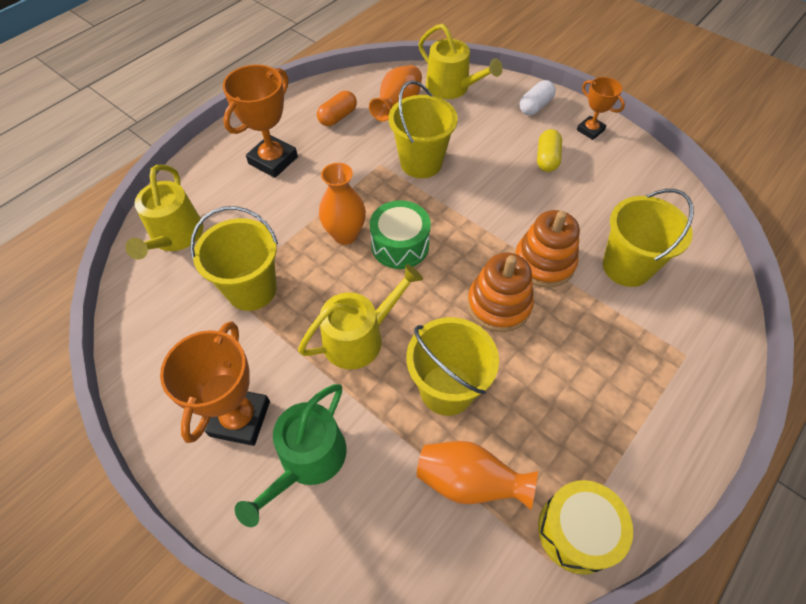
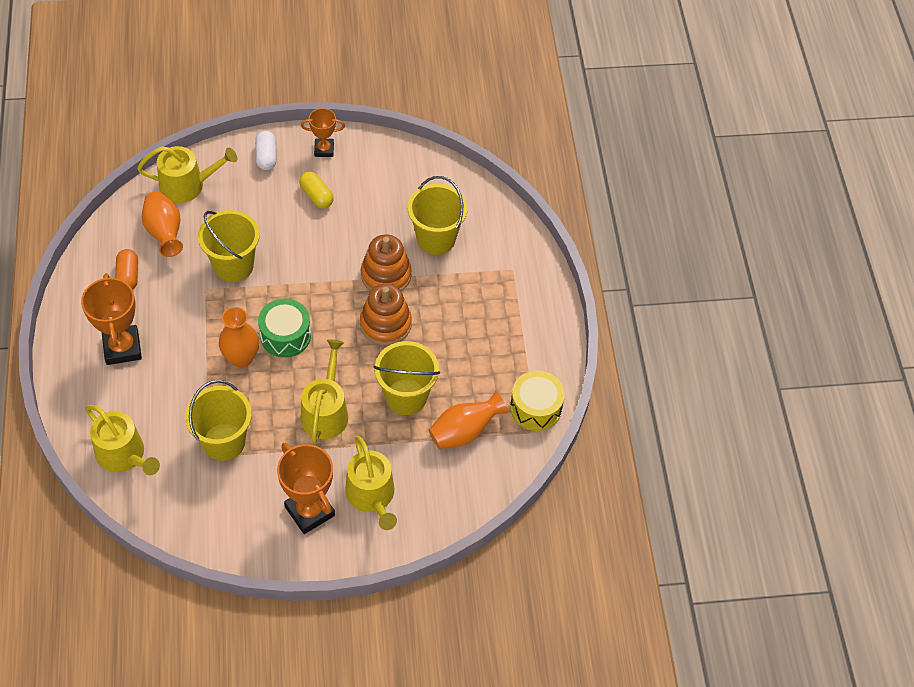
camera: 50 degrees left, 0 degrees up
green watering can [235,384,347,527] -> yellow watering can [345,436,397,530]

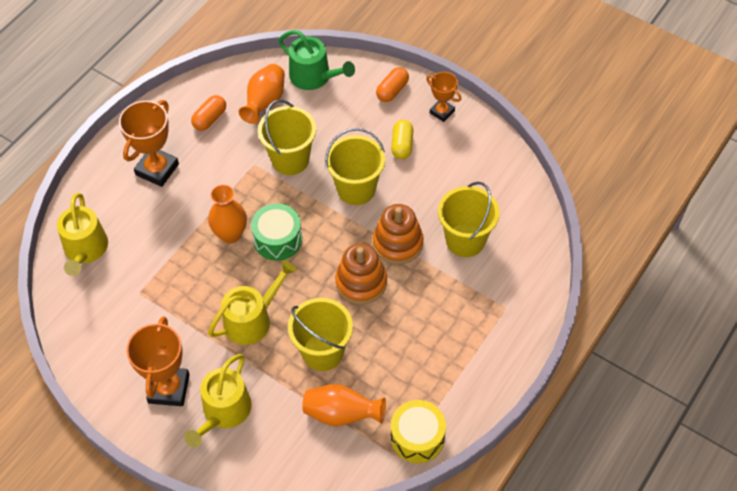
camera: 45 degrees right, 0 degrees up
yellow watering can [137,146,237,203] -> green watering can [278,30,355,90]
yellow bucket [185,380,252,461] -> yellow bucket moved to [325,128,385,205]
white capsule [255,131,277,170] -> orange capsule [376,67,409,102]

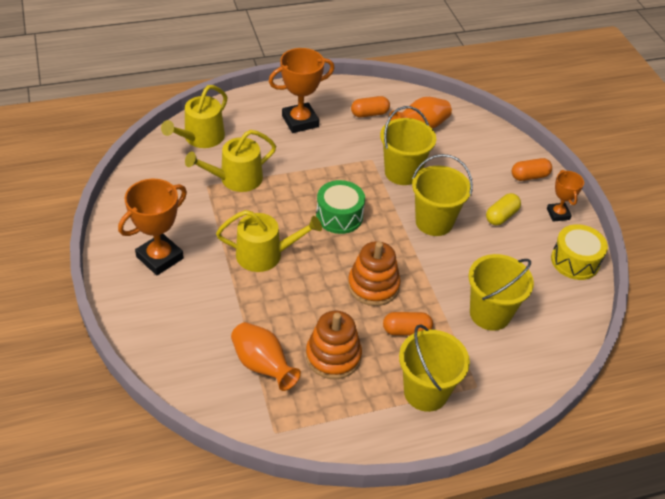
camera: 35 degrees right, 10 degrees down
yellow watering can [184,354,252,447] -> yellow watering can moved to [185,130,276,192]
orange vase [208,184,247,243] -> none
green watering can [278,30,355,90] -> none
yellow bucket [288,298,353,371] -> yellow bucket moved to [399,324,470,412]
orange stacking toy [373,204,424,265] -> orange stacking toy moved to [306,311,362,379]
yellow drum [391,400,446,463] -> yellow drum moved to [551,224,608,280]
none -> orange capsule [383,312,433,336]

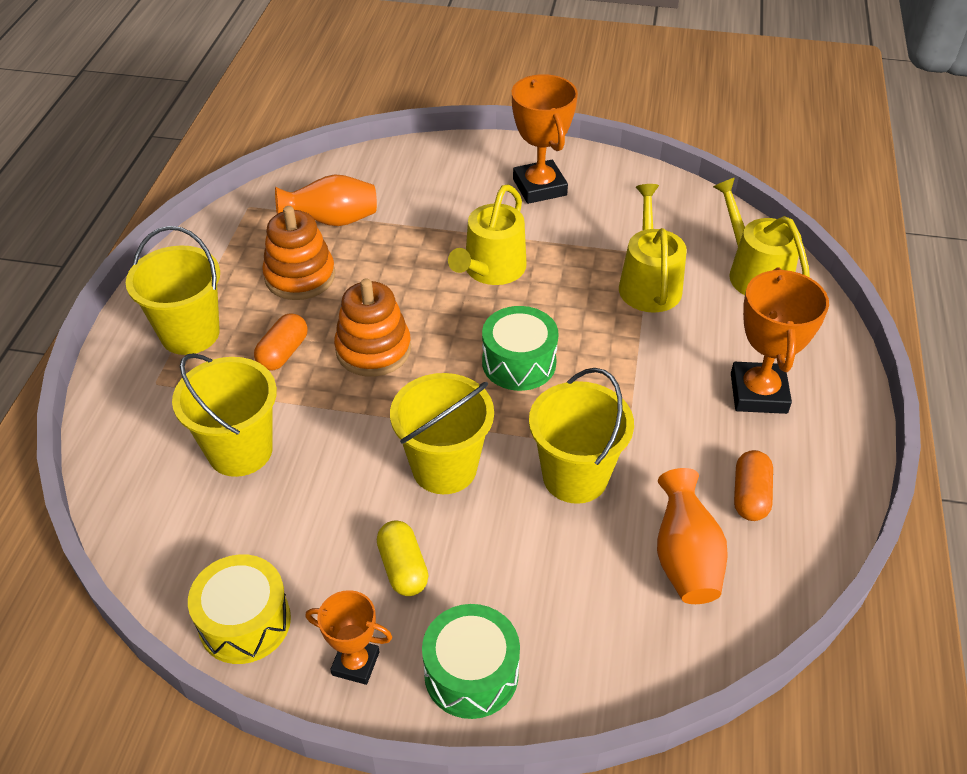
camera: 120 degrees right, 0 degrees up
orange capsule [512,158,552,181] -> green drum [422,604,520,719]

